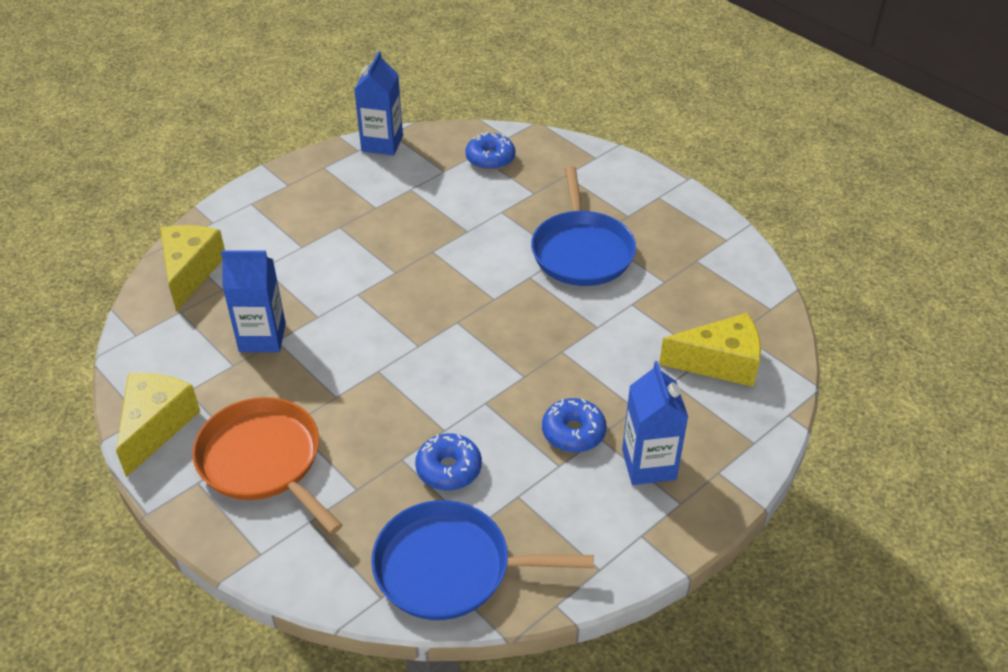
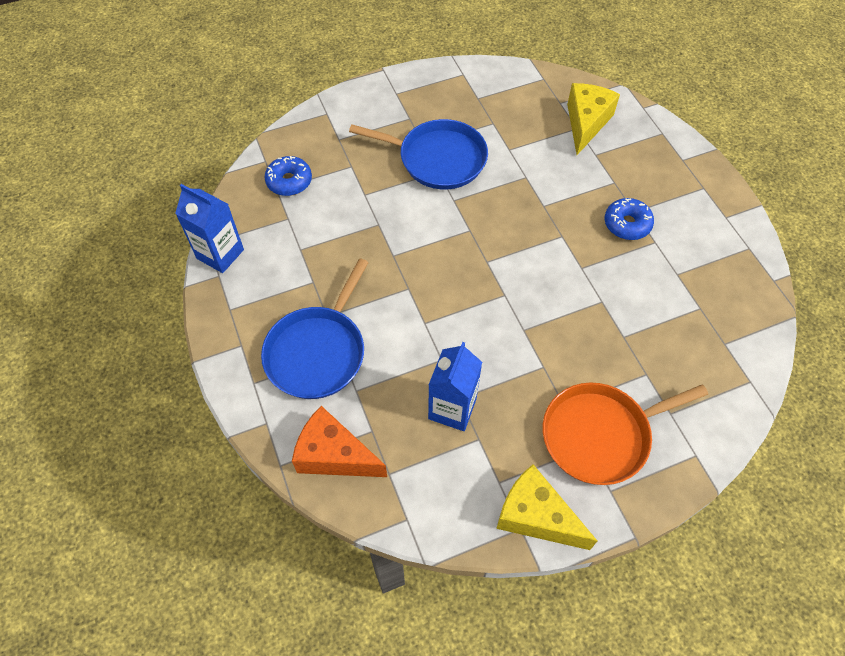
camera: 70 degrees left, 15 degrees up
yellow cheese [160,225,225,311] -> orange cheese [292,406,387,477]
blue pan [371,500,594,620] -> blue pan moved to [261,258,369,399]
blue donut [415,433,482,491] -> none
blue carton [622,361,688,485] -> none

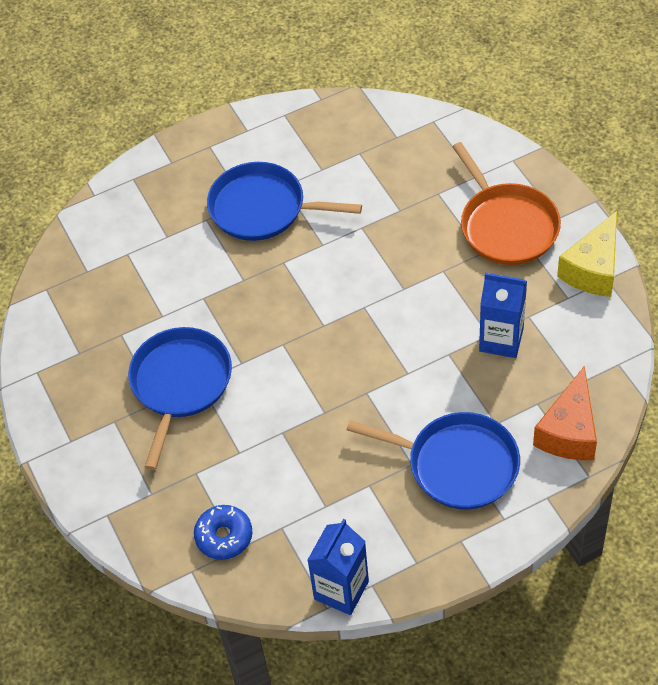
camera: 90 degrees left, 5 degrees down
yellow cheese [567,83,620,155] -> none
blue donut [605,198,654,240] -> blue pan [207,162,362,241]

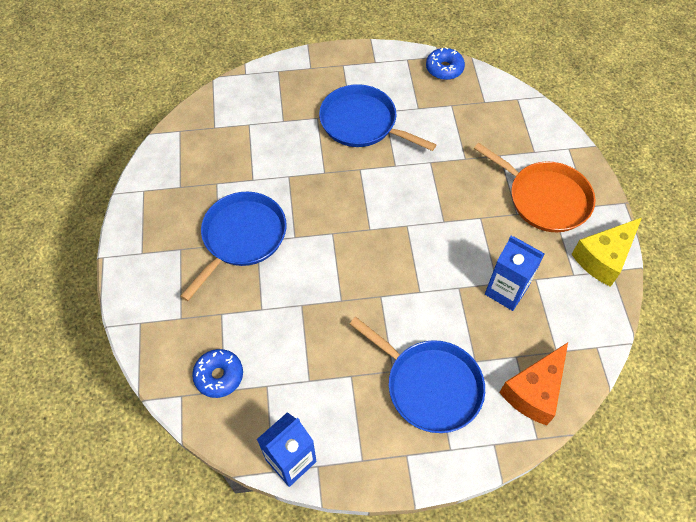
camera: 15 degrees right, 5 degrees up
orange pan [452,142,561,265] -> orange pan turned 45 degrees counterclockwise [474,143,595,232]
none -> blue donut [426,47,465,80]

